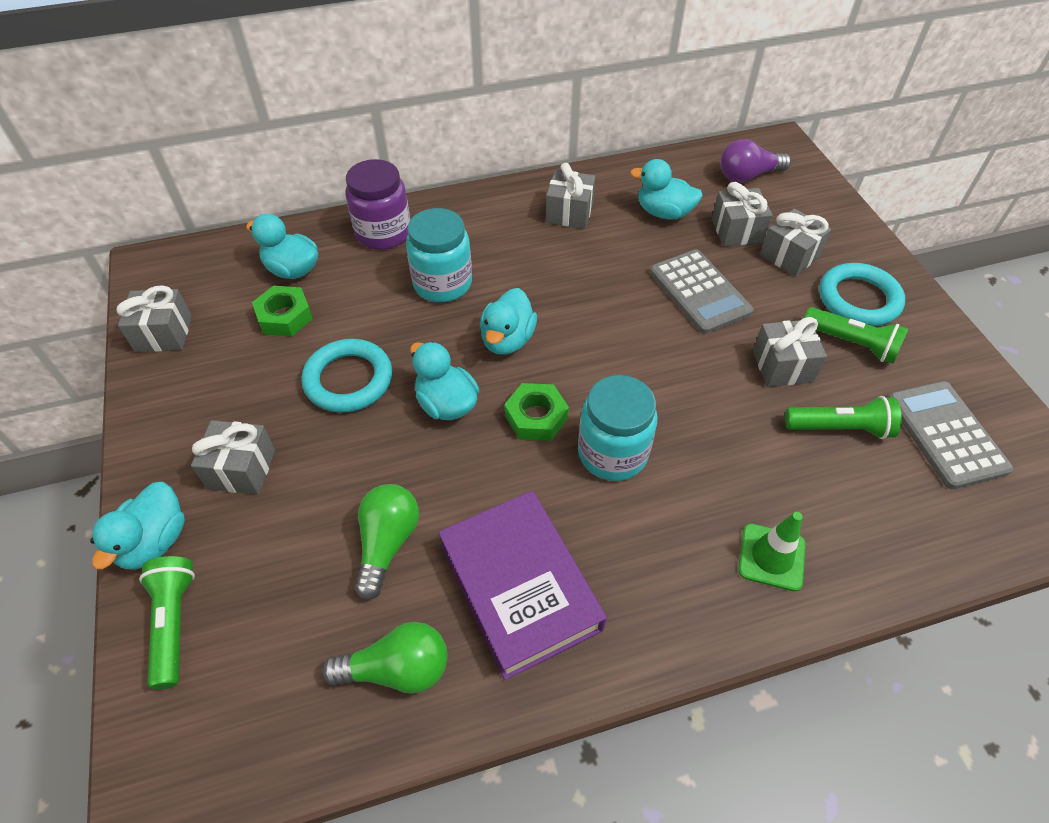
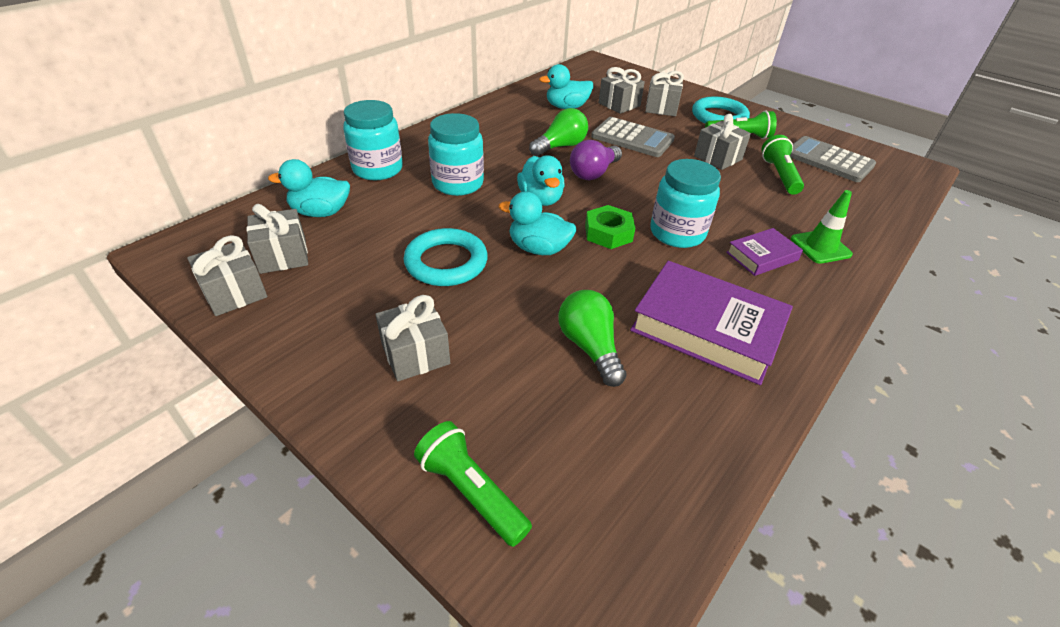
camera: 35 degrees left, 10 degrees down
turquoise duck [90,482,185,570] -> none
green nut [252,286,313,336] -> none
green light bulb [322,622,448,694] -> green light bulb moved to [529,108,588,156]
purple jar [345,159,410,250] -> turquoise jar [343,100,403,180]
grey gift [546,163,596,229] -> grey gift moved to [246,204,308,274]
purple light bulb [720,139,791,183] -> purple light bulb moved to [570,140,622,180]
green flashlight [785,396,902,439] -> green flashlight turned 60 degrees counterclockwise [761,135,804,195]
none -> purple book [726,228,803,276]

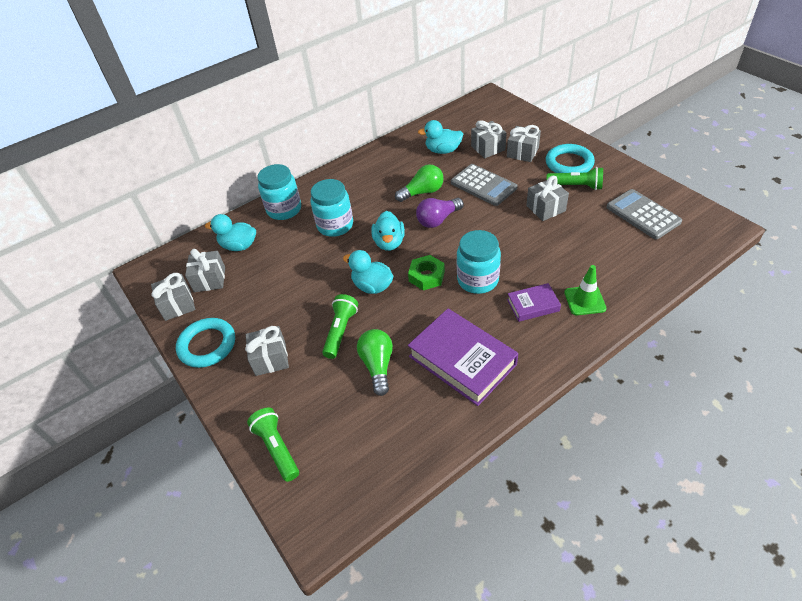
camera: 20 degrees right, 5 degrees up
turquoise ring [404,228,488,286] -> turquoise ring moved to [176,318,235,368]
green flashlight [761,135,804,195] -> green flashlight moved to [322,294,358,359]

